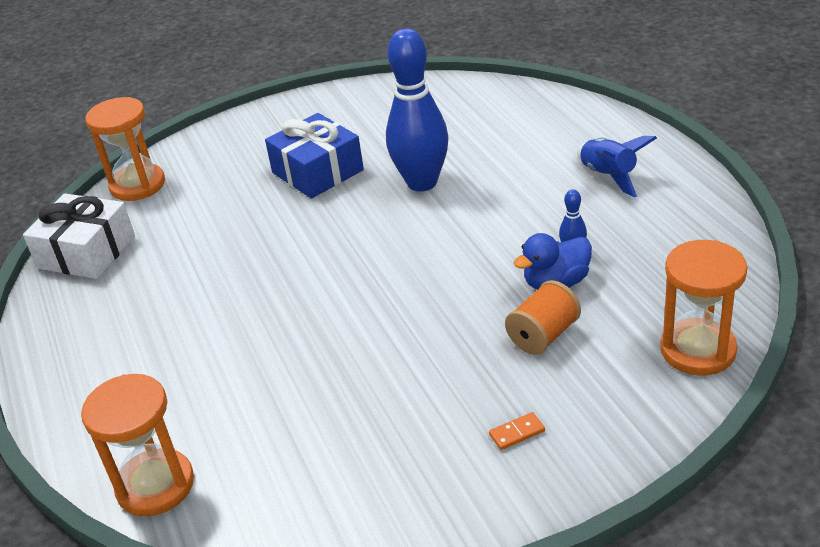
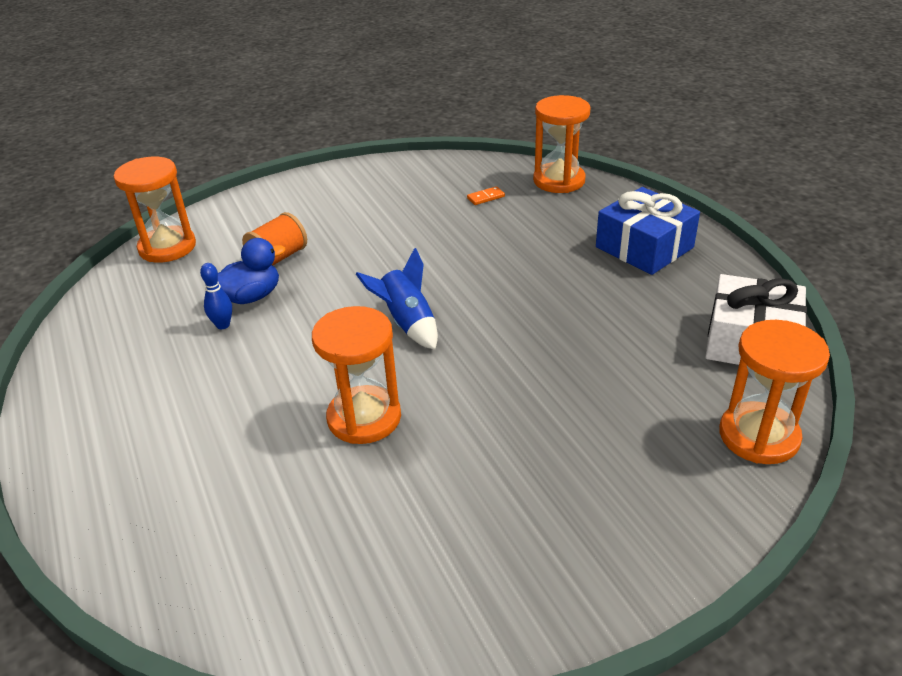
camera: 175 degrees right, 0 degrees up
blue gift [265,113,364,199] -> blue gift moved to [596,187,700,275]
blue bowling pin [386,28,449,191] -> orange hourglass [312,306,401,444]
orange domino [489,412,545,450] -> orange domino moved to [467,186,505,205]
blue rocket [577,136,657,197] -> blue rocket moved to [356,248,438,350]

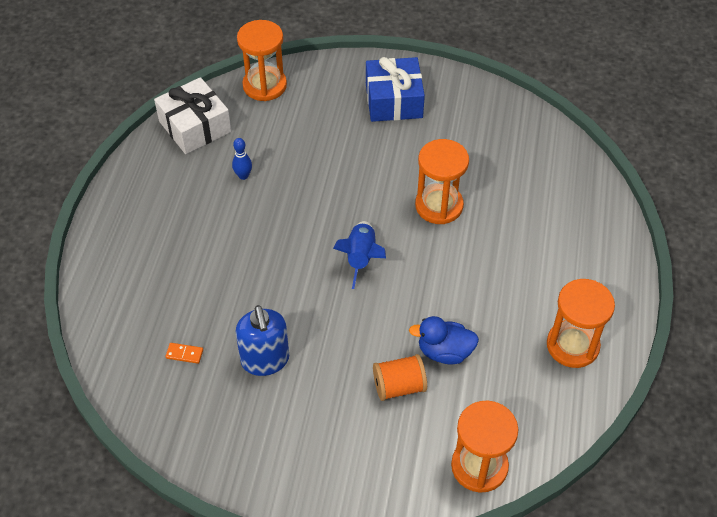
camera: 145 degrees left, 15 degrees up
blue bowling pin [200,263,232,329] -> blue bowling pin moved to [232,138,252,180]
orange hourglass [533,95,591,193] -> orange hourglass moved to [547,279,615,368]
blue gift [596,187,700,275] -> blue gift moved to [366,57,425,122]
none -> blue soap dispenser [236,305,289,376]

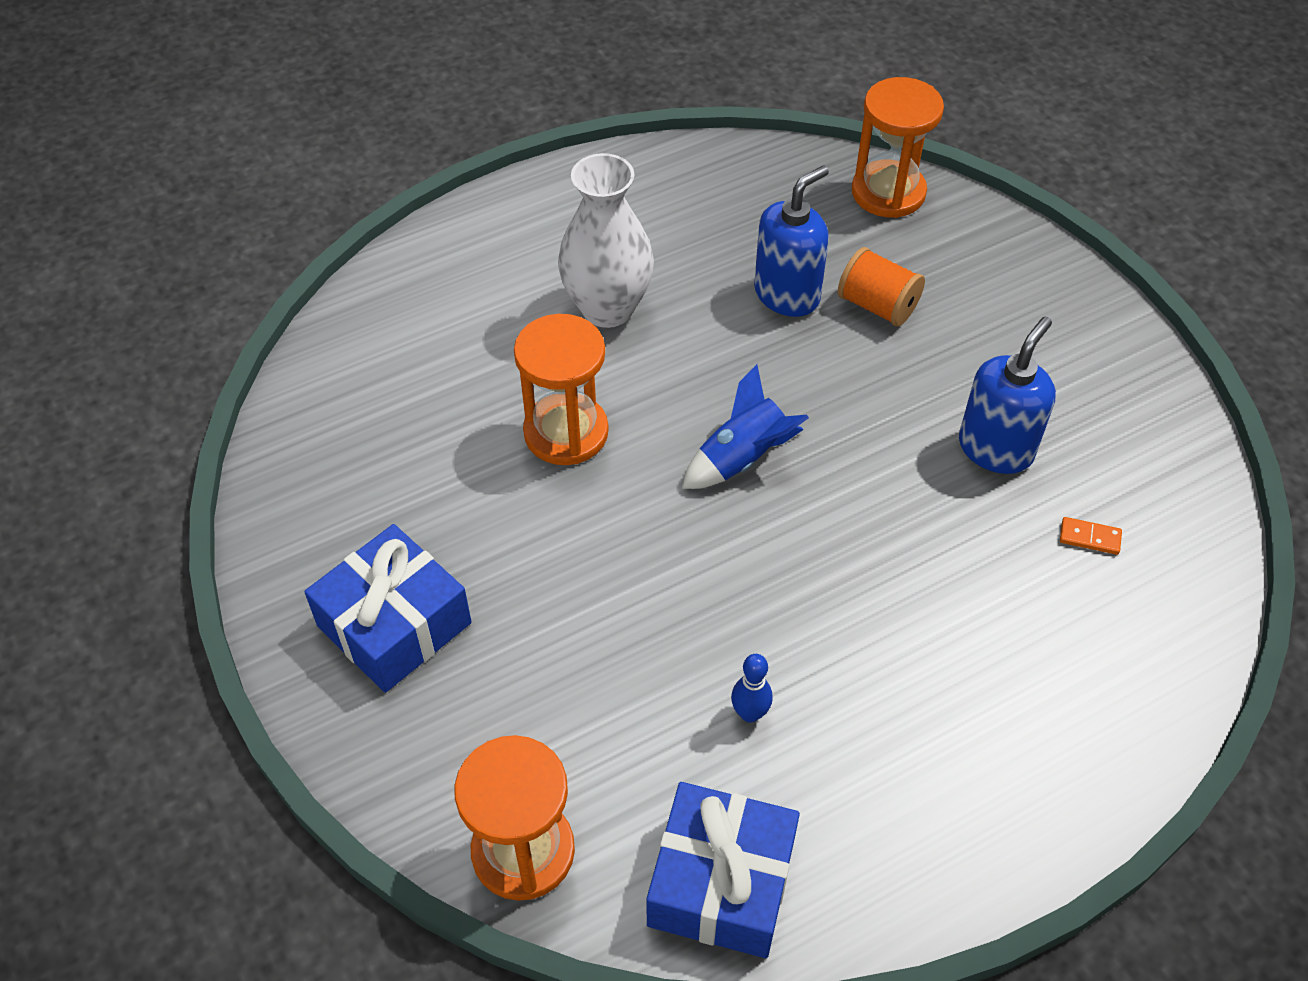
camera: 130 degrees left, 0 degrees up
white gift [154,77,232,154] -> blue gift [646,782,800,958]
orange domino [165,343,203,364] -> orange domino turned 45 degrees counterclockwise [1060,517,1122,555]
blue duck [409,316,479,364] -> blue soap dispenser [754,165,829,317]
orange hourglass [547,279,615,368] -> none
none -> white vase [558,153,654,328]

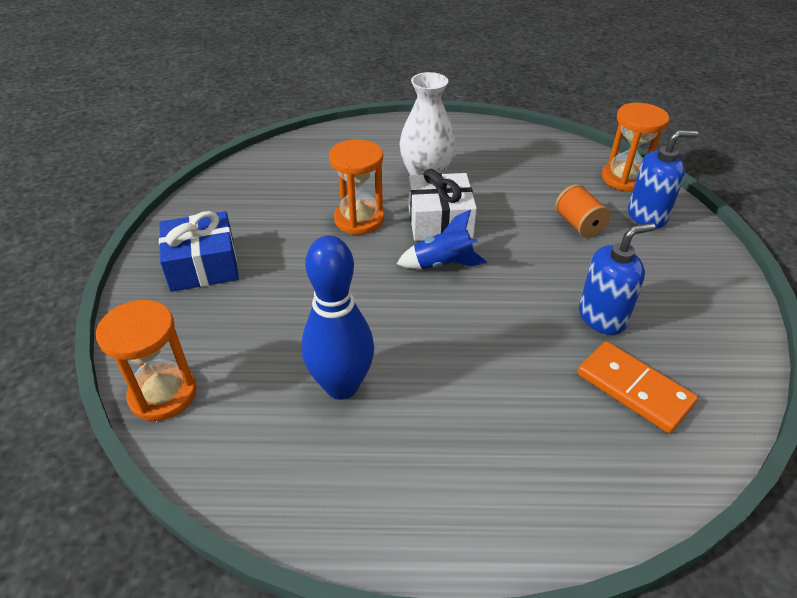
camera: 30 degrees right, 10 degrees down
blue gift [646,782,800,958] -> none
blue bowling pin [731,654,773,723] -> blue bowling pin [301,236,374,400], size x2.49
blue soap dispenser [754,165,829,317] -> blue soap dispenser moved to [628,130,698,228]
orange domino [1060,517,1122,555] -> orange domino [577,341,698,433], size x2.44
none -> white gift [408,169,477,241]

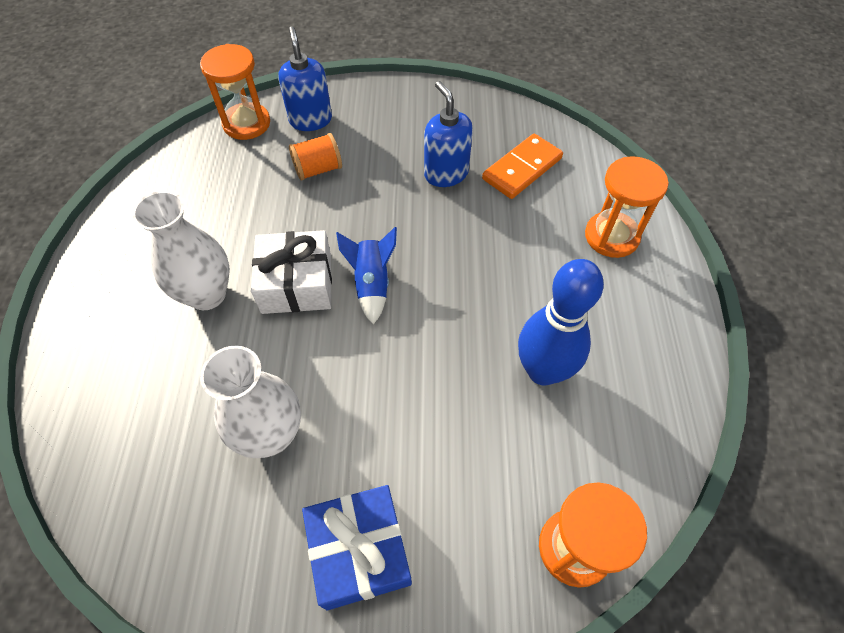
camera: 90 degrees left, 15 degrees up
orange hourglass [329,139,384,235] -> orange hourglass moved to [585,156,668,258]
none -> white vase [200,346,301,458]

